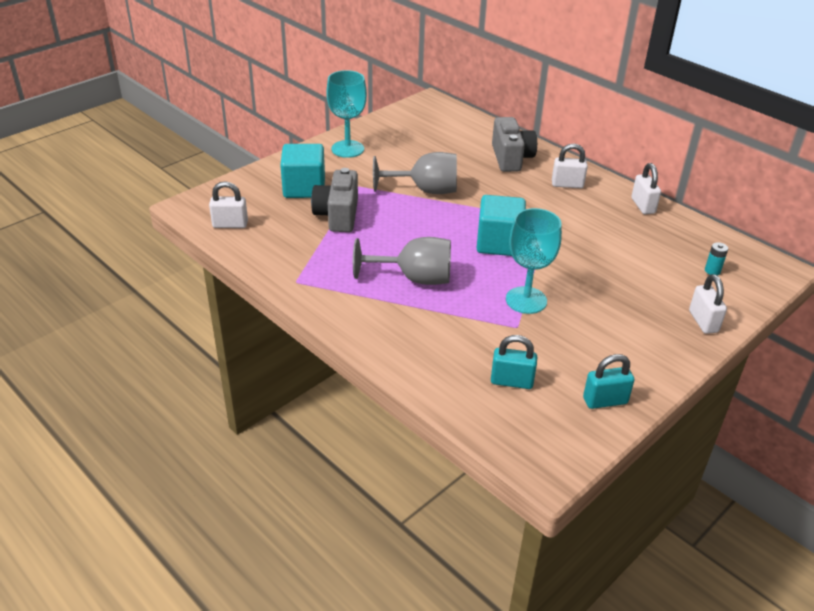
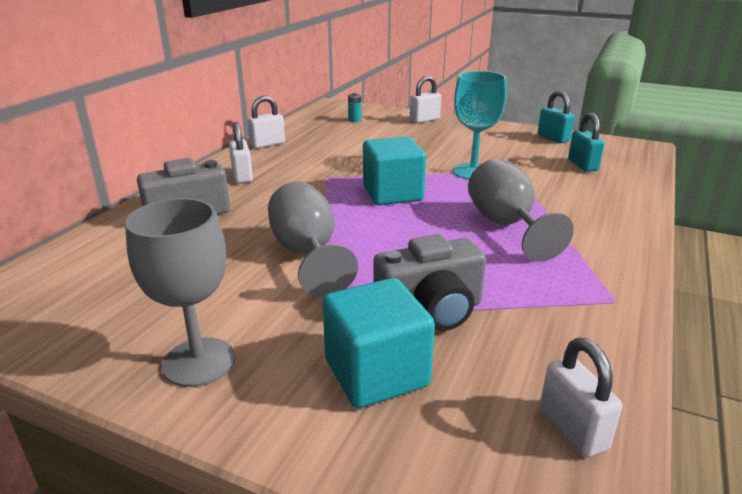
camera: 110 degrees left, 10 degrees down
turquoise goblet [326,70,367,158] -> grey goblet [125,198,235,387]

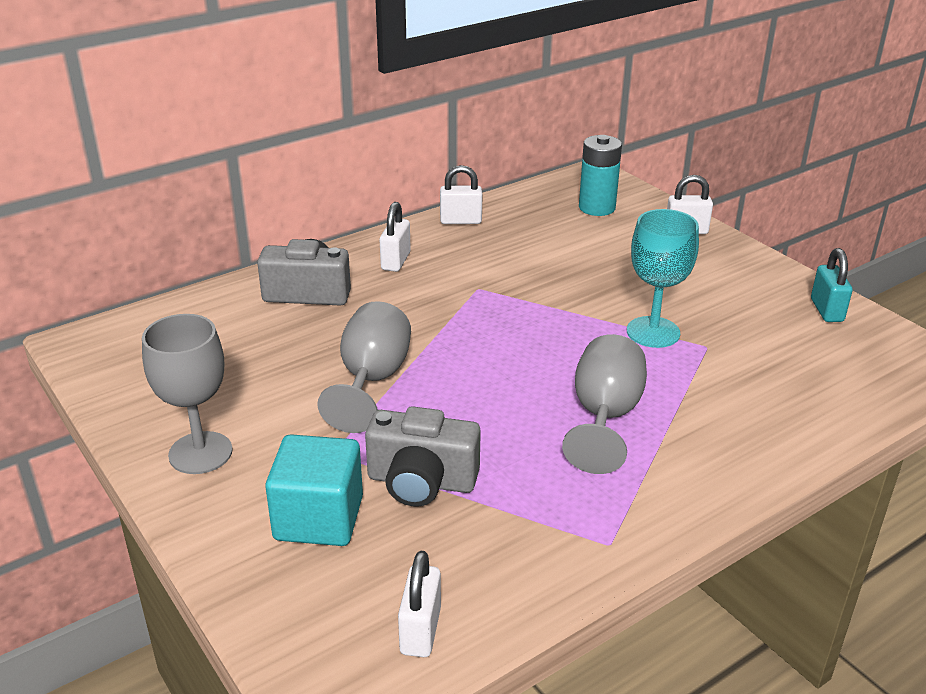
camera: 30 degrees right, 5 degrees up
turquoise battery [348,93,362,122] -> turquoise battery [579,135,622,216], size x2.10
turquoise cube [363,137,426,205] -> none
turquoise padlock [568,113,605,172] -> none

